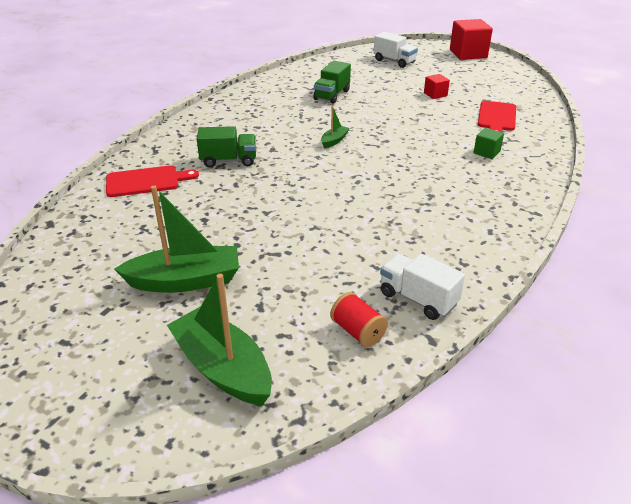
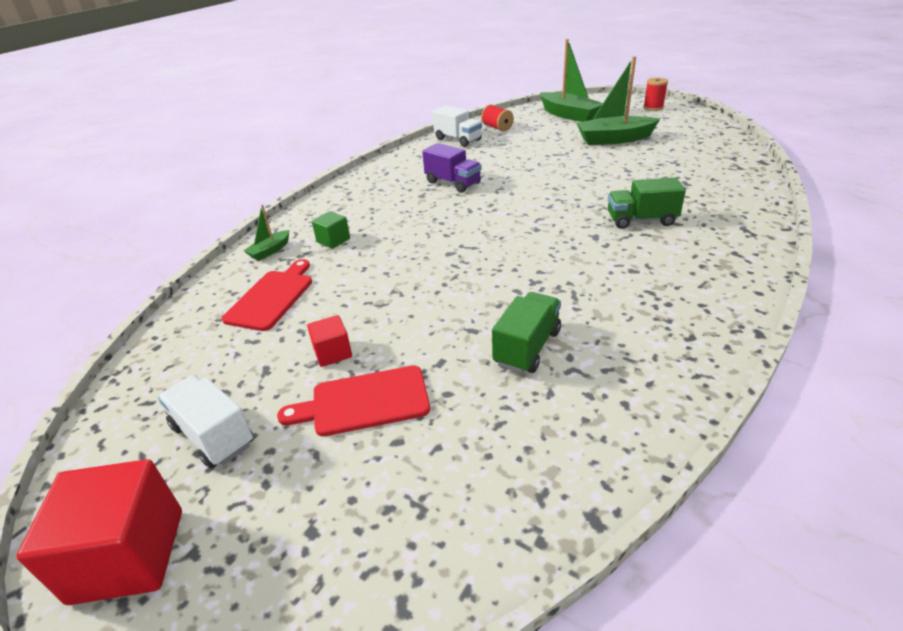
camera: 175 degrees left, 0 degrees up
red cutting board [106,165,199,197] -> red cutting board moved to [277,366,430,436]
green boat [321,106,349,148] -> green boat moved to [244,204,289,261]
white truck [374,32,418,68] -> white truck moved to [158,375,254,469]
none -> purple truck [422,143,481,192]
none -> red spool [643,78,668,111]

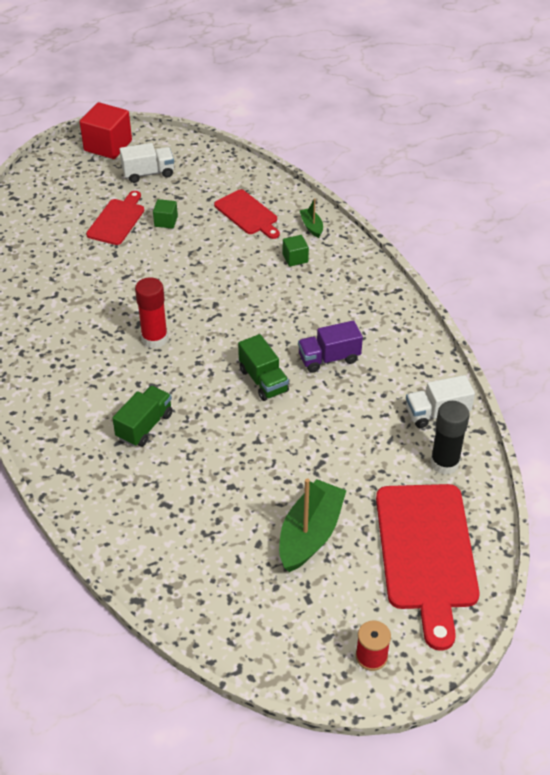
camera: 120 degrees right, 10 degrees up
red cube [307,315,352,367] -> green cube [153,199,178,229]
red spool [481,104,514,132] -> black glue stick [430,401,469,475]
green truck [492,292,561,373] -> green truck moved to [238,334,289,401]
green boat [540,39,603,122] -> red cutting board [376,484,479,651]
none -> red glue stick [135,277,168,348]

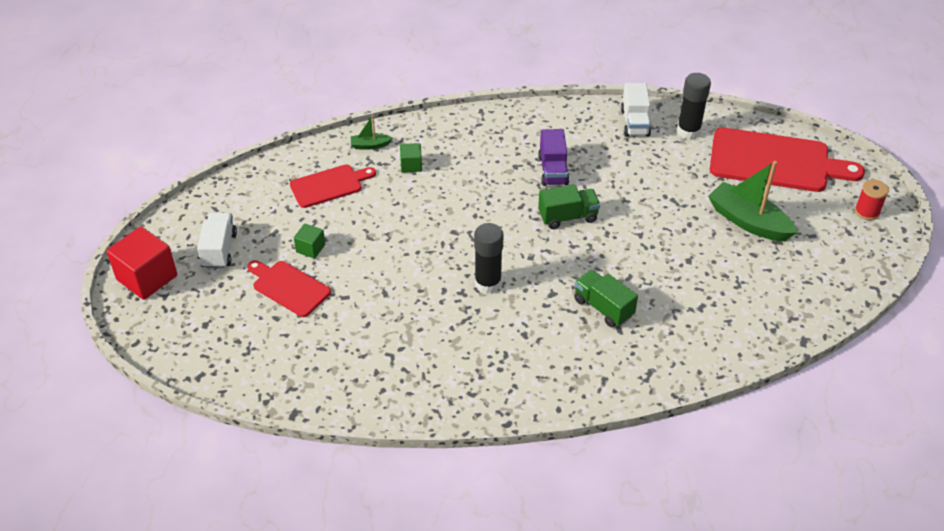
camera: 75 degrees left, 0 degrees up
red glue stick [135,277,168,348] -> black glue stick [474,223,504,294]

